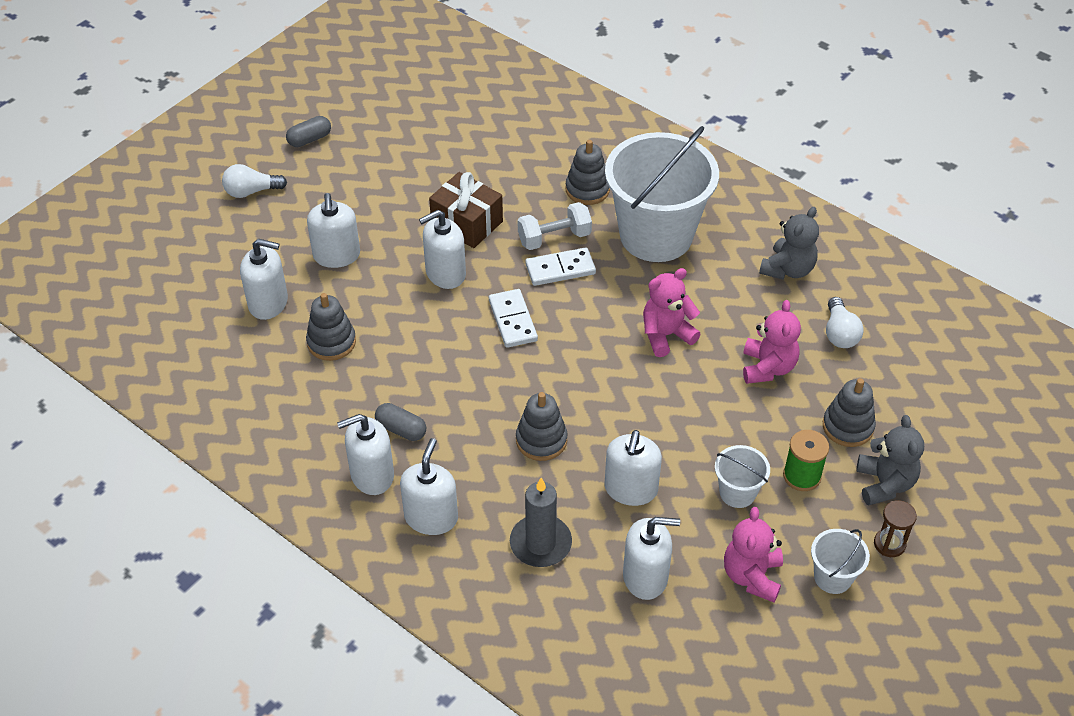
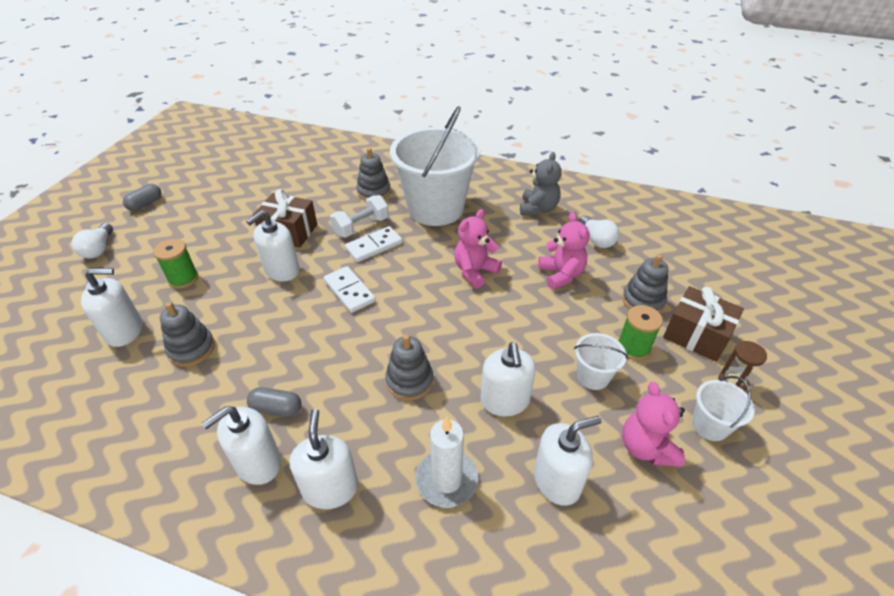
camera: 20 degrees left, 5 degrees down
white light bulb [222,164,287,198] -> white light bulb turned 60 degrees counterclockwise [72,223,113,259]
white soap dispenser [307,193,360,268] -> green spool [153,239,198,289]
grey candle [510,478,572,567] -> white candle [416,417,479,508]
grey teddy bear [856,415,924,506] -> brown gift [663,286,744,362]

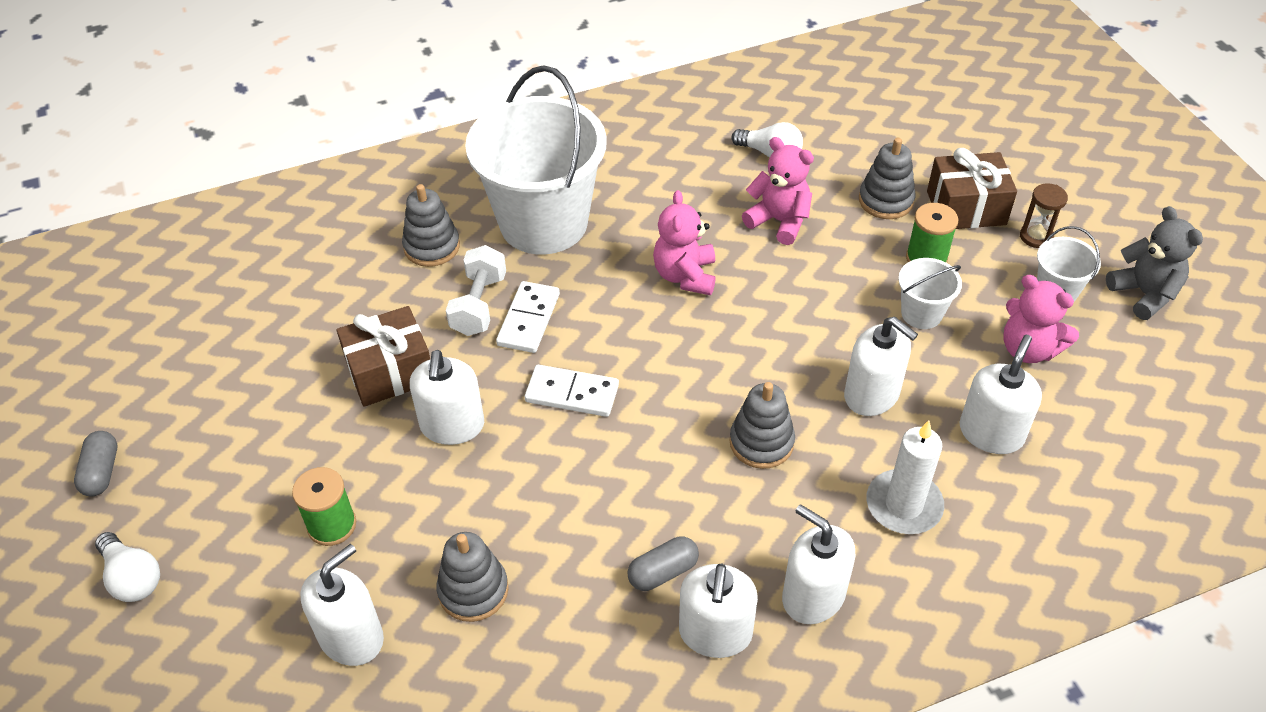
camera: 40 degrees left, 5 degrees up
grey teddy bear [520,152,562,215] -> grey teddy bear moved to [1106,206,1203,320]

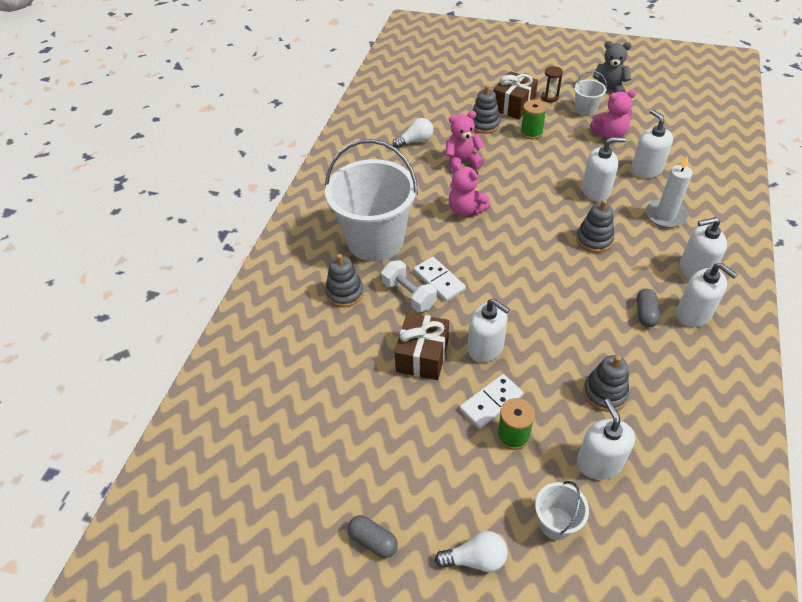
camera: 50 degrees left, 0 degrees up
white domino [525,365,619,417] -> white domino moved to [460,374,523,429]
white bucket [898,258,962,329] -> white bucket moved to [535,481,589,540]

